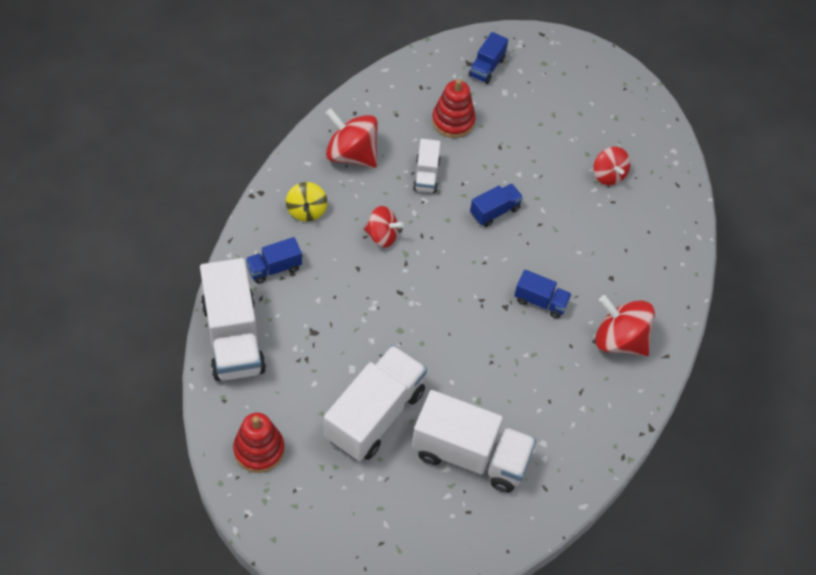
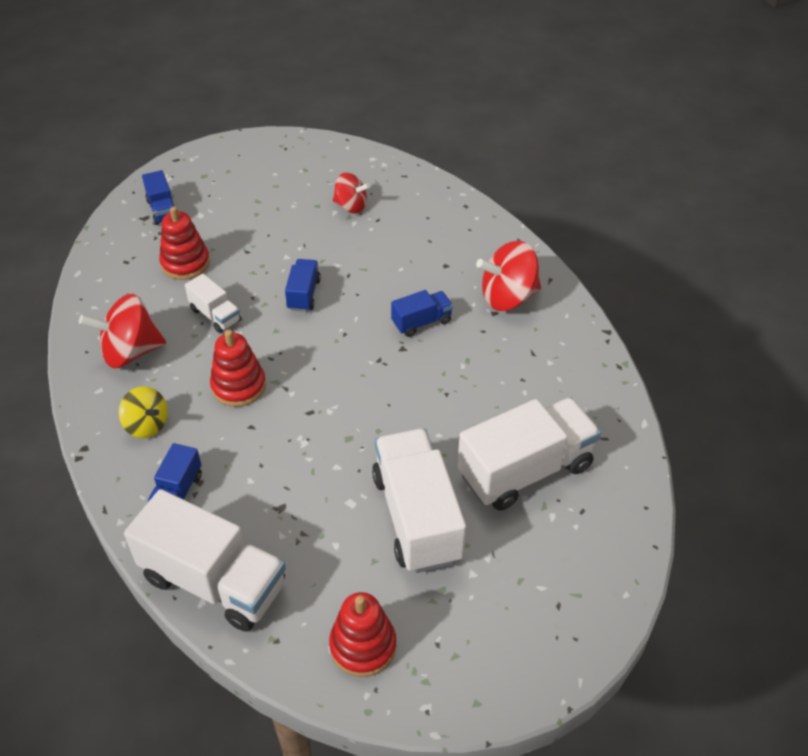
camera: 45 degrees left, 10 degrees down
red spinning top [364,206,404,248] -> red stacking toy [210,330,266,407]

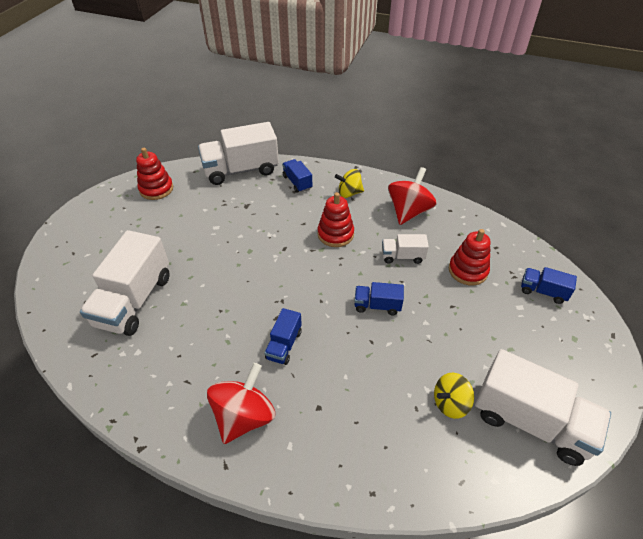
camera: 135 degrees right, 0 degrees up
blue truck [285,259,321,312] -> blue truck turned 135 degrees clockwise [354,282,404,315]
red spinning top [333,173,370,214] -> yellow spinning top [434,373,474,419]
white truck [372,429,466,573] -> white truck moved to [475,349,611,466]

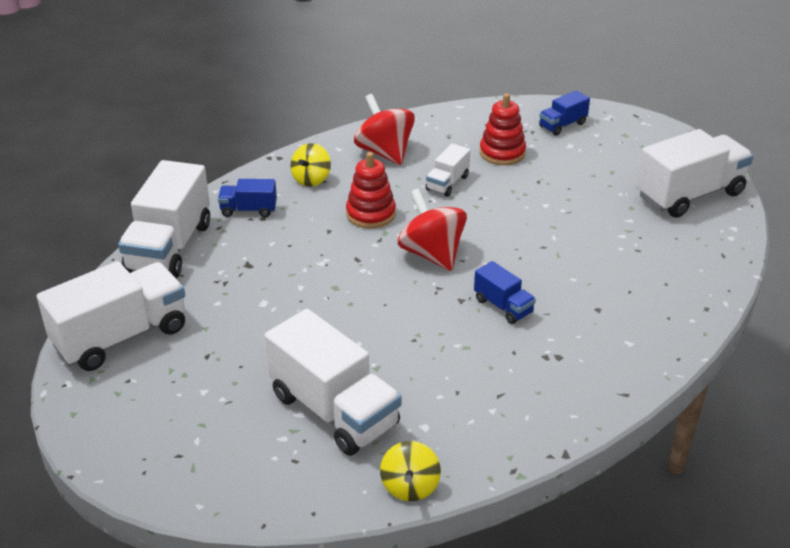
camera: 60 degrees left, 10 degrees down
red stacking toy [136,148,173,200] -> white truck [37,261,185,371]
red spinning top [207,363,275,444] -> red spinning top moved to [398,189,467,271]
blue truck [354,282,404,315] -> none
yellow spinning top [434,373,474,419] -> yellow spinning top moved to [380,441,441,501]

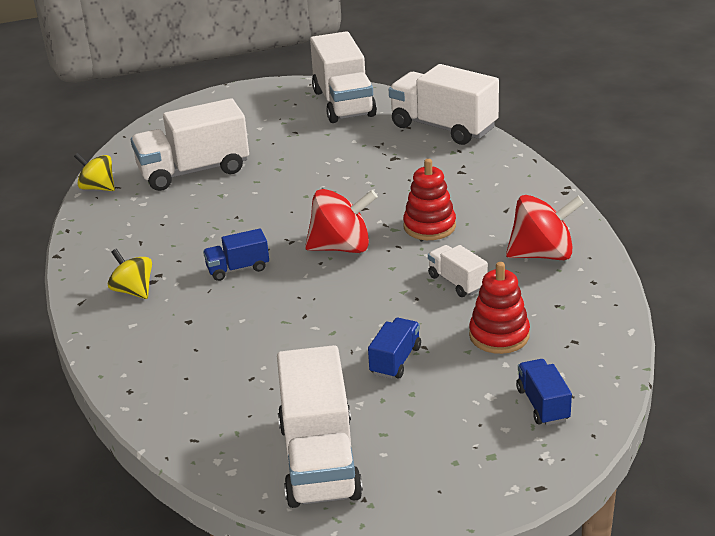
camera: 115 degrees right, 5 degrees down
blue truck [218,179,277,217] -> blue truck moved to [368,318,421,379]
yellow spinning top [290,143,331,187] -> yellow spinning top moved to [108,249,152,299]

